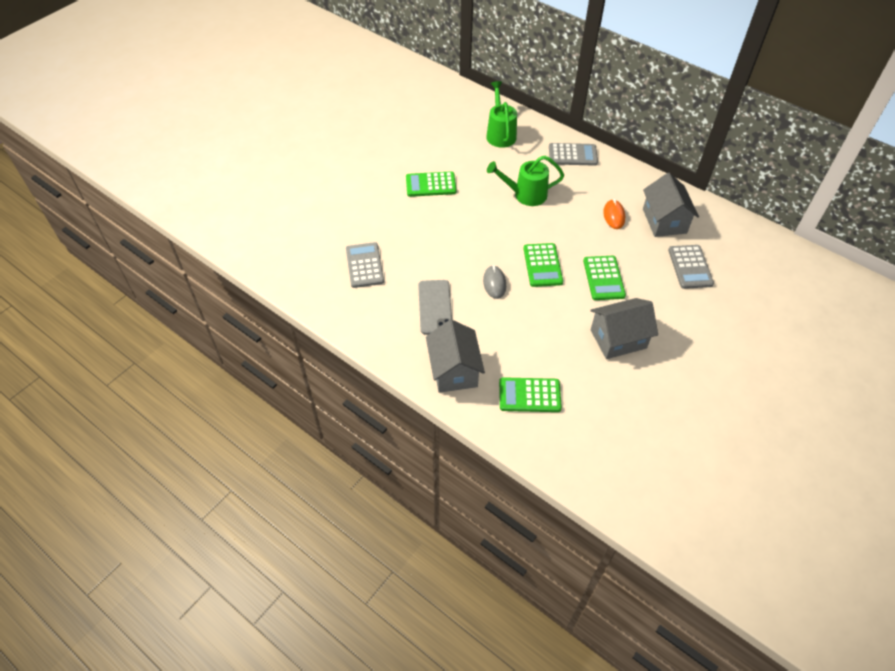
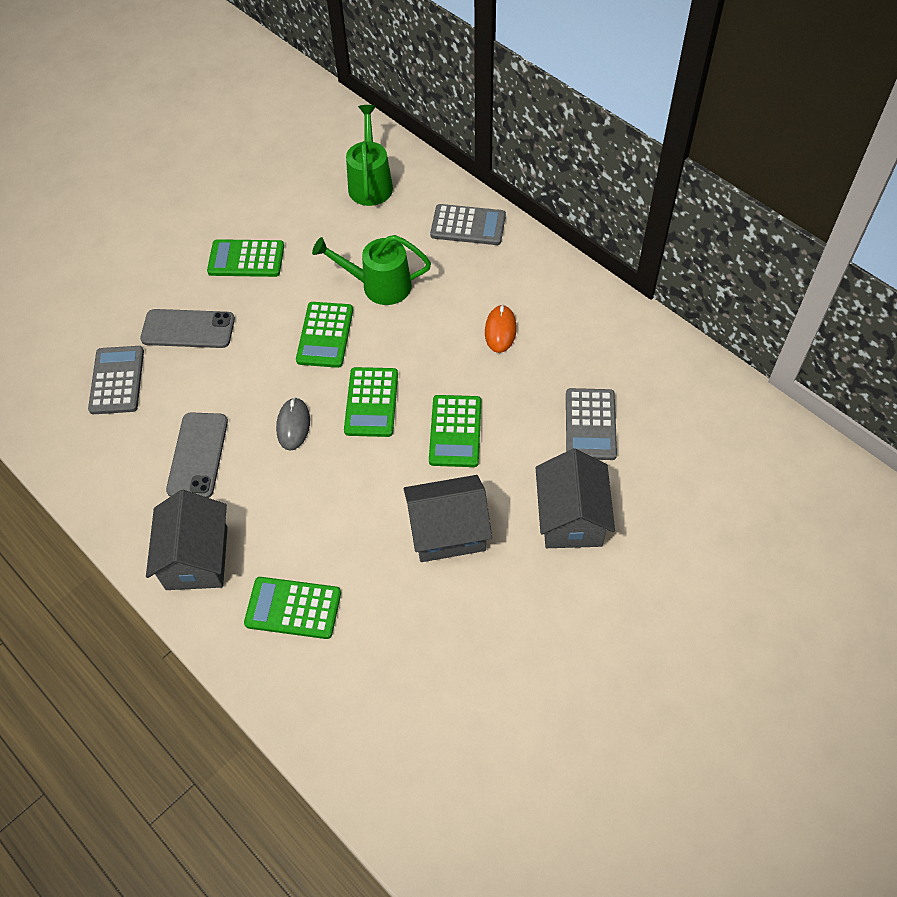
camera: 10 degrees right, 5 degrees up
grey house [643,173,699,237] -> grey house moved to [536,449,615,548]
none -> grey phone [140,309,235,348]
none -> green calculator [296,302,353,368]

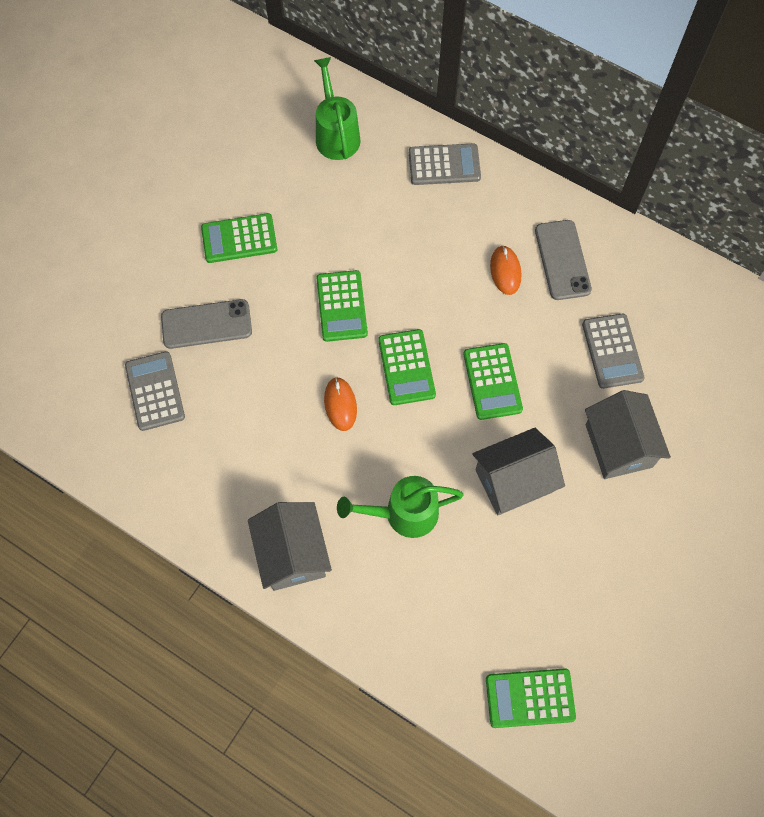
camera: 15 degrees left, 10 degrees up
grey phone [166,412,228,498] -> grey phone moved to [535,220,592,300]
green calculator [244,577,341,639] -> green calculator moved to [486,668,576,728]
grey mouse [276,397,310,450] -> orange mouse [324,377,357,431]
green watering can [312,235,431,305] -> green watering can moved to [337,476,464,538]

